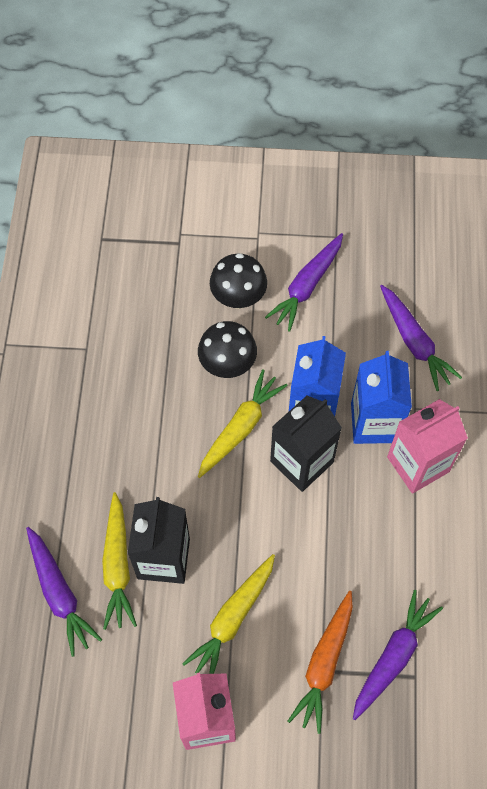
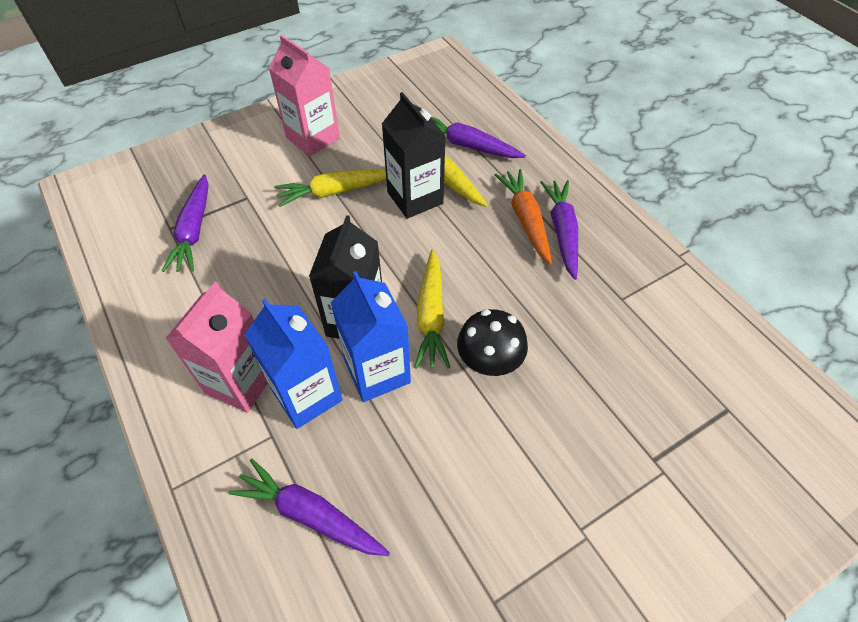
camera: 145 degrees right, 10 degrees down
yellow carrot [182,554,275,674] -> yellow carrot turned 105 degrees counterclockwise [274,169,386,207]
black mushroom [210,253,267,309] -> none
purple carrot [265,233,343,332] -> purple carrot moved to [540,180,578,280]
orange carrot [288,591,353,734] -> orange carrot moved to [495,169,552,265]

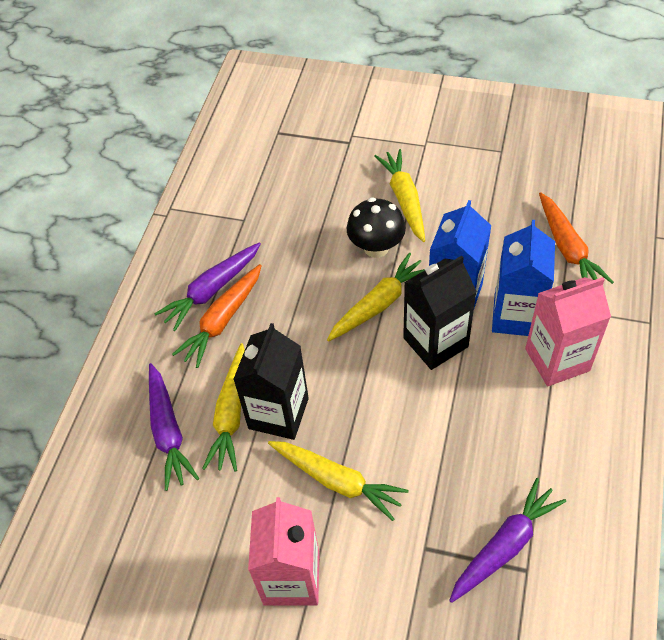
camera: 130 degrees left, 0 degrees up
purple carrot [228,458,390,556] -> orange carrot [539,192,614,284]
none -> yellow carrot [374,149,425,242]

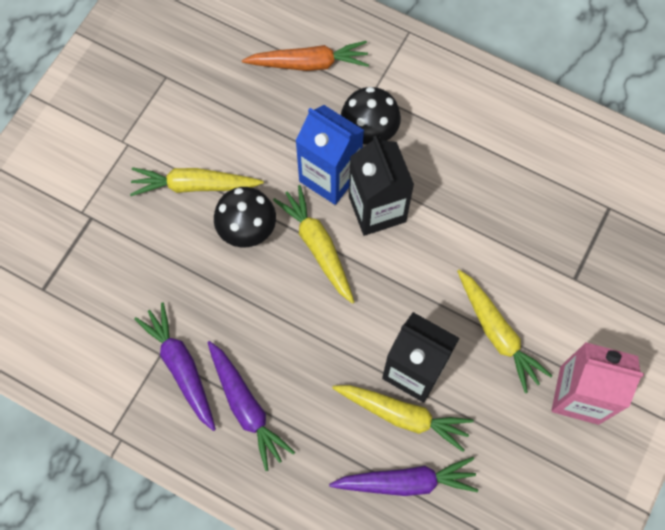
camera: 80 degrees left, 15 degrees up
orange carrot [172,264,262,368] -> none
yellow carrot [268,441,409,521] -> yellow carrot turned 105 degrees clockwise [457,270,552,393]
purple carrot [449,478,566,603] -> purple carrot moved to [134,302,216,431]
blue carton [492,220,555,336] -> black mushroom [341,87,401,145]
pink carton [525,277,611,386] -> none

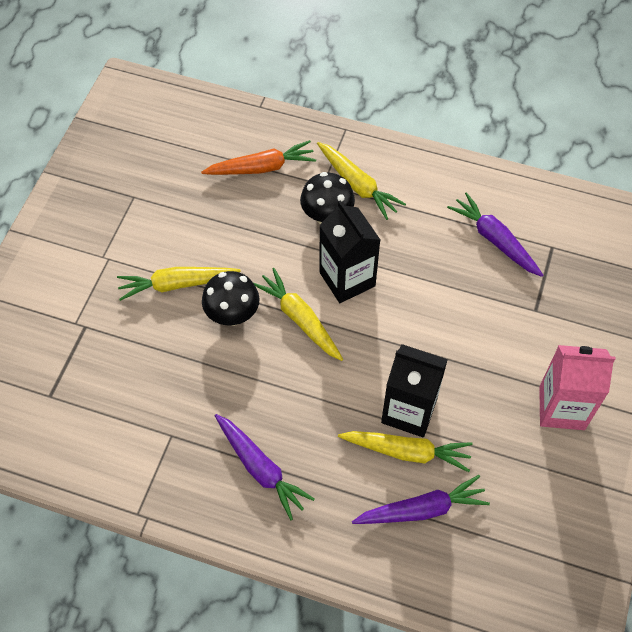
camera: 10 degrees left, 10 degrees down
purple carrot [134,302,216,431] -> purple carrot moved to [447,192,543,277]
blue carton [295,105,364,205] -> none
yellow carrot [457,270,552,393] -> yellow carrot moved to [317,142,406,220]

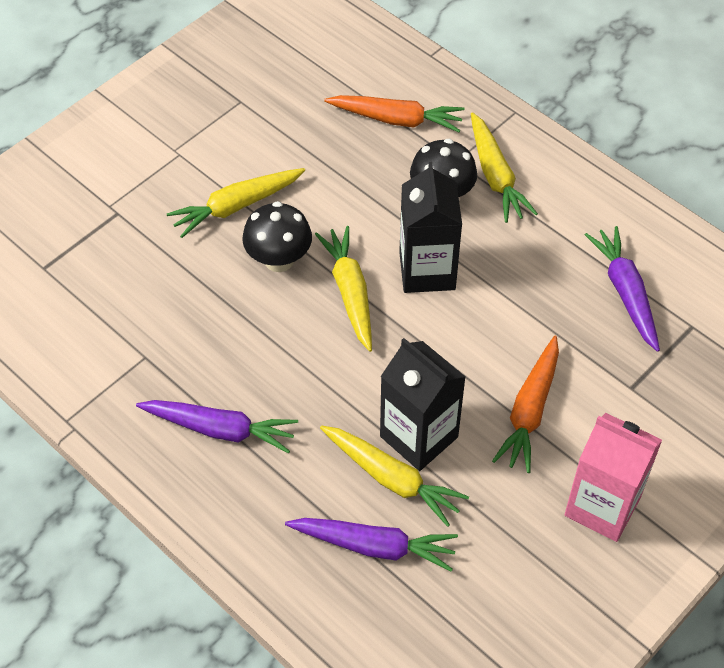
camera: 25 degrees right, 5 degrees down
yellow carrot [117,267,241,301] -> yellow carrot turned 45 degrees counterclockwise [167,168,305,238]
purple carrot [215,414,315,520] -> purple carrot turned 60 degrees counterclockwise [136,400,298,453]
none -> orange carrot [492,336,559,473]

